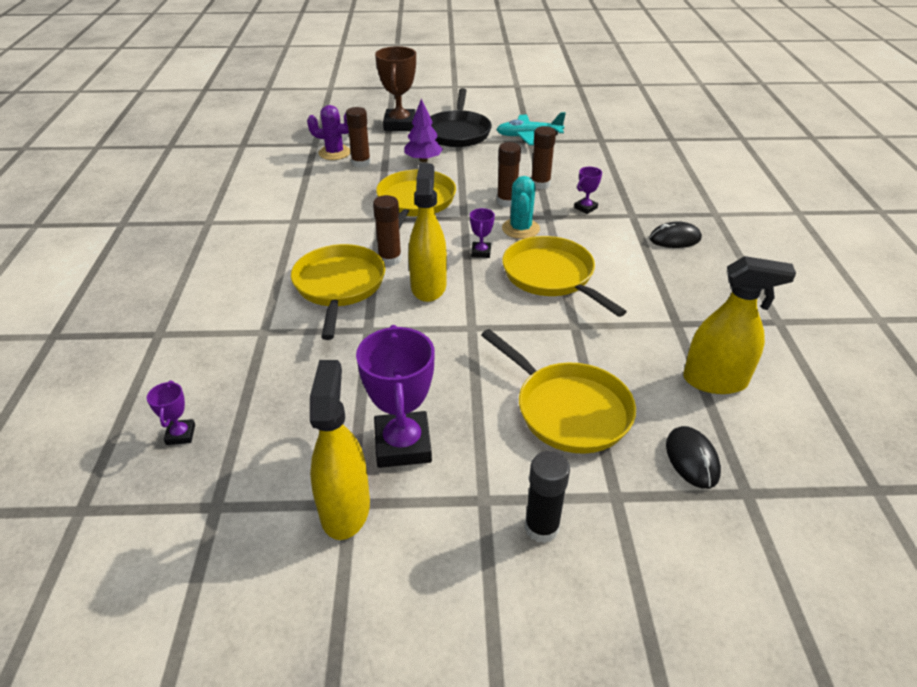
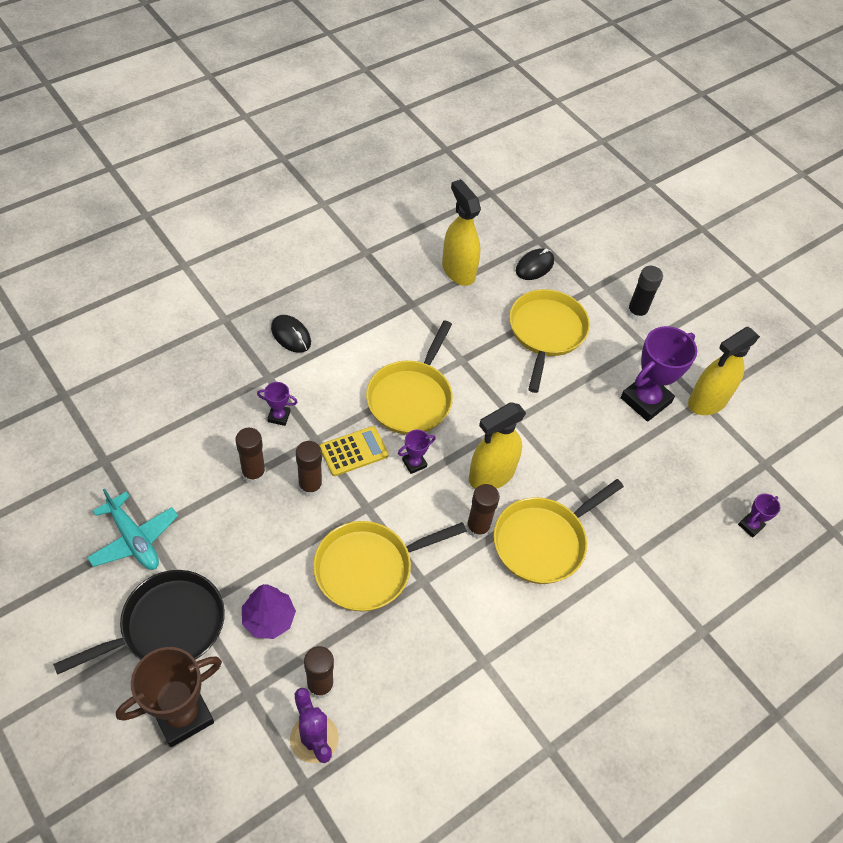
camera: 130 degrees left, 15 degrees up
turquoise cactus [502,176,540,239] -> yellow calculator [320,426,388,476]

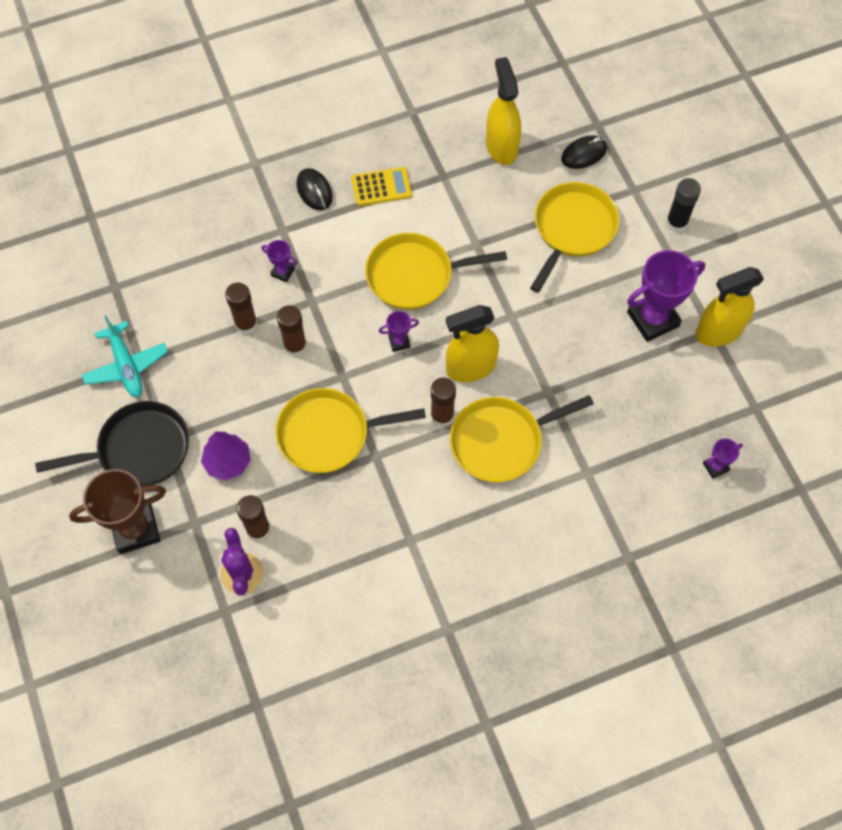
camera: 20 degrees right, 10 degrees up
yellow calculator [320,426,388,476] -> yellow calculator moved to [351,167,412,206]
yellow pan [366,320,453,435] -> yellow pan turned 45 degrees clockwise [365,233,507,310]

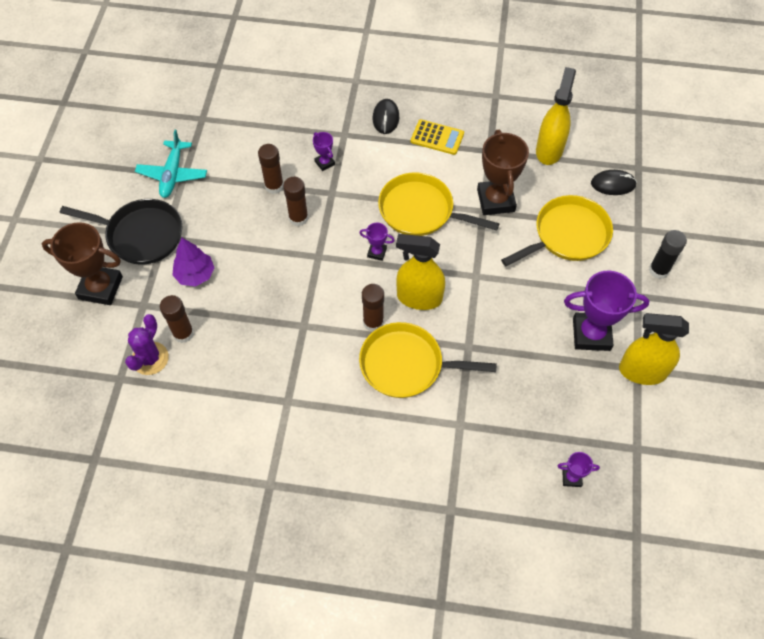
camera: 30 degrees right, 5 degrees down
yellow pan [275,388,426,473] -> none
none -> brown trophy [477,130,529,215]

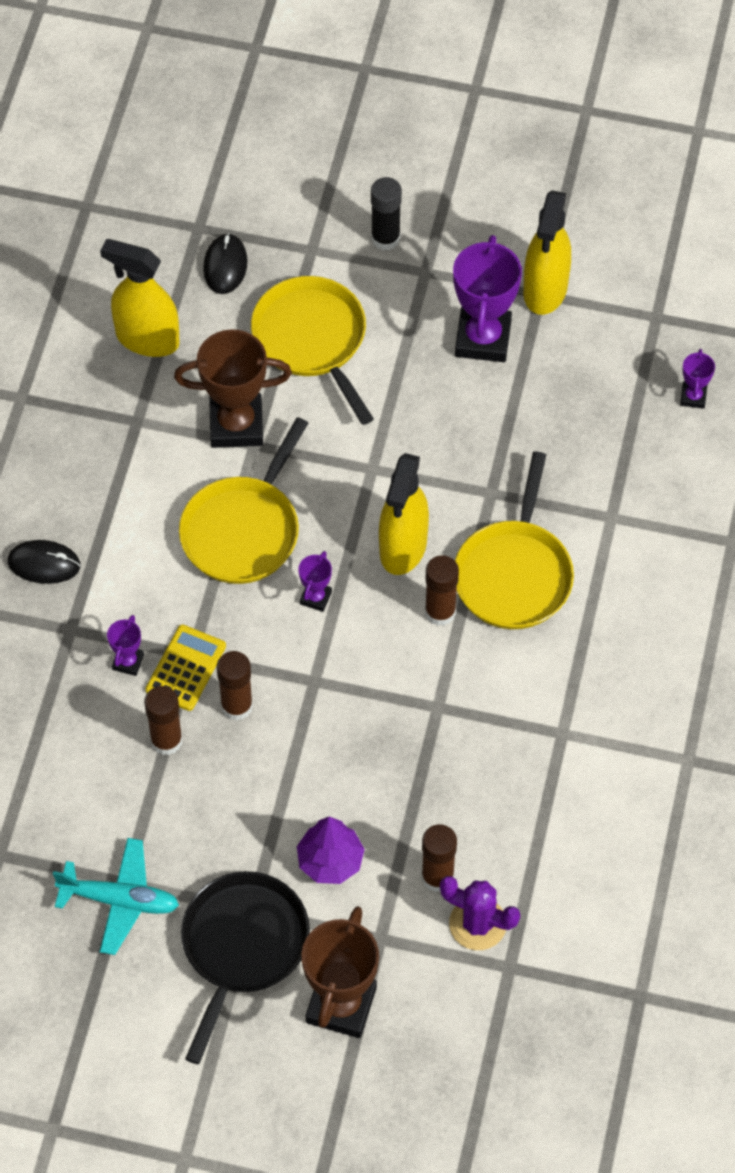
camera: 85 degrees left, 0 degrees up
purple trophy [313,132,335,171] -> purple trophy turned 45 degrees counterclockwise [107,615,144,676]
yellow calculator [411,119,464,155] -> yellow calculator moved to [145,625,226,711]

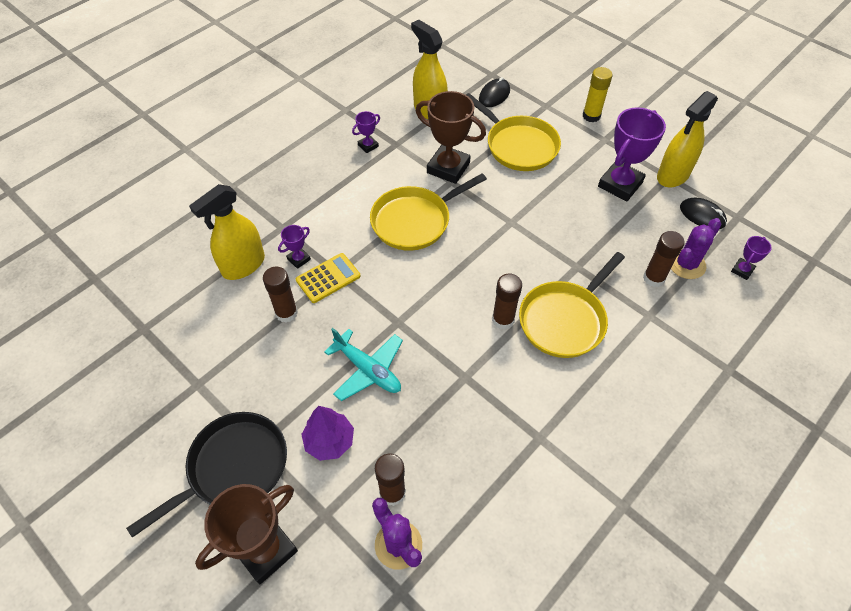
camera: 30 degrees right, 5 degrees down
black mouse [7,540,80,584] -> black mouse moved to [680,198,727,229]
turquoise plane [53,838,179,955] -> turquoise plane moved to [324,328,403,401]
brown glue stick [217,651,253,721] -> brown glue stick moved to [643,231,685,287]
yellow pan [251,276,374,425] -> yellow pan turned 135 degrees clockwise [466,93,561,171]
purple trophy [298,551,332,612] -> purple trophy moved to [352,111,380,153]
black glue stick [371,177,402,251] -> yellow glue stick [583,67,613,122]
yellow spray bottle [379,453,429,575] -> yellow spray bottle moved to [189,184,265,280]
none -> purple cactus [671,218,721,279]

